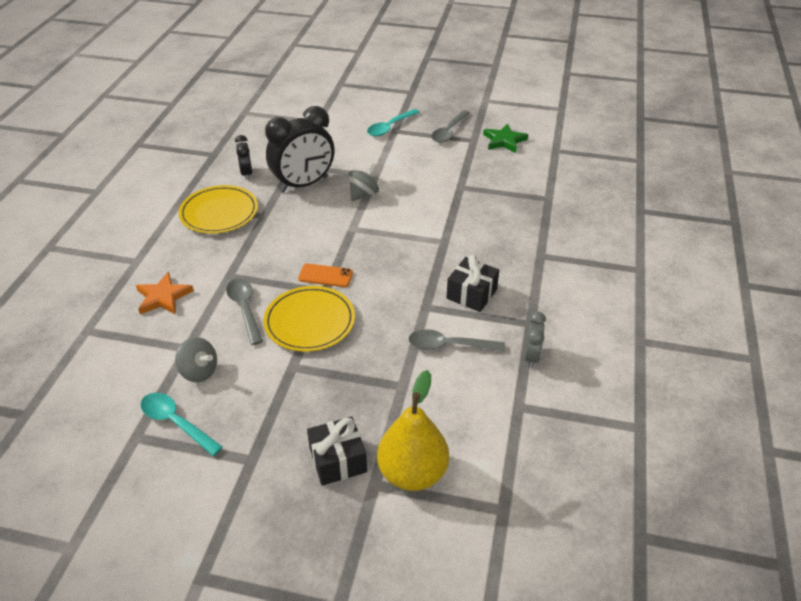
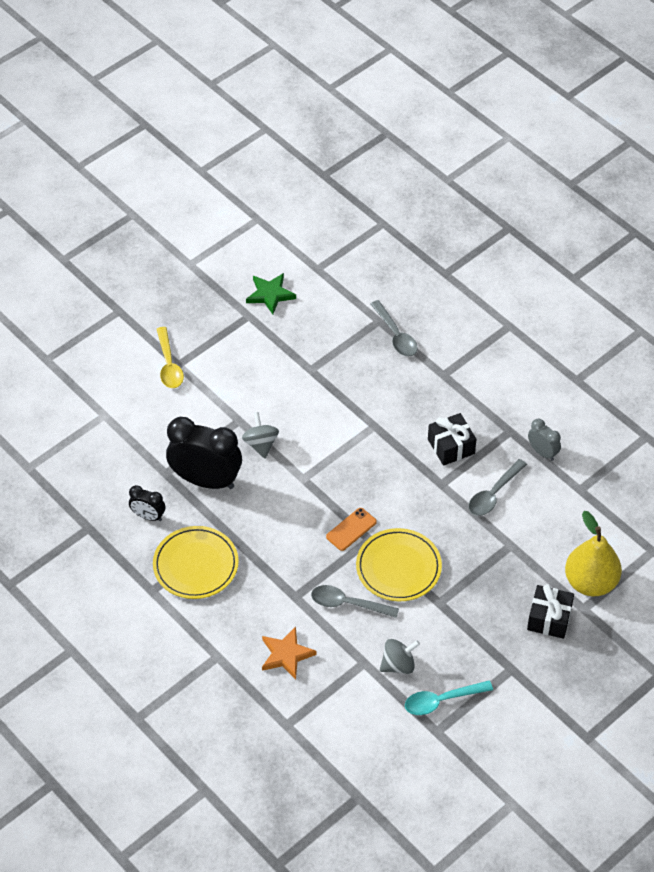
camera: 55 degrees left, 10 degrees up
black clock [265,106,335,193] -> black clock turned 75 degrees counterclockwise [166,417,242,489]
turquoise spoon [367,109,420,136] -> yellow spoon [157,327,184,388]
grey spoon [431,110,469,143] -> grey spoon moved to [371,300,418,356]

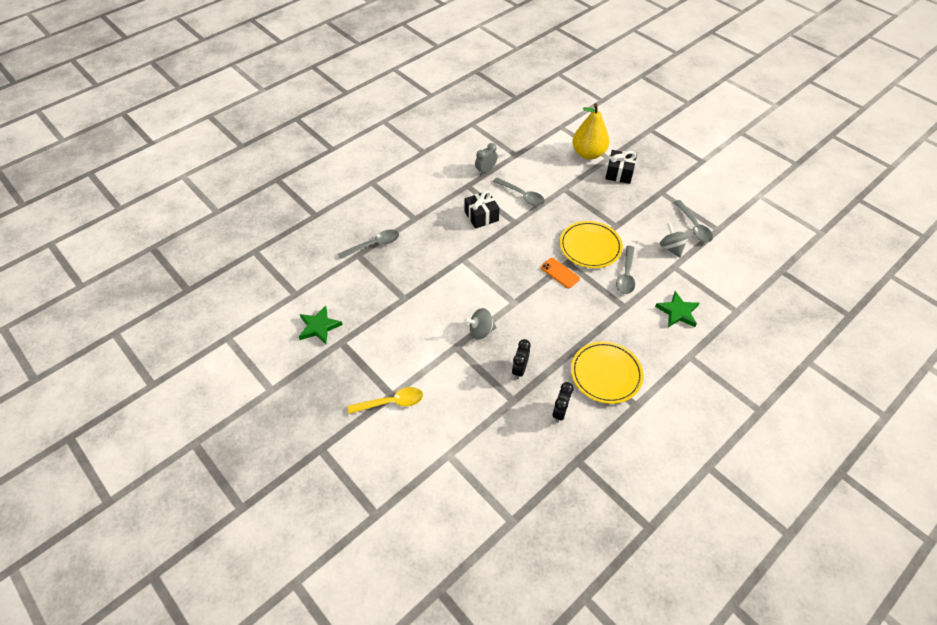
camera: 90 degrees left, 0 degrees up
black clock [166,417,242,489] -> black clock [512,339,531,379], size x0.49
orange star [262,626,317,680] -> green star [655,291,699,327]
turquoise spoon [405,681,493,715] -> grey spoon [674,200,713,242]

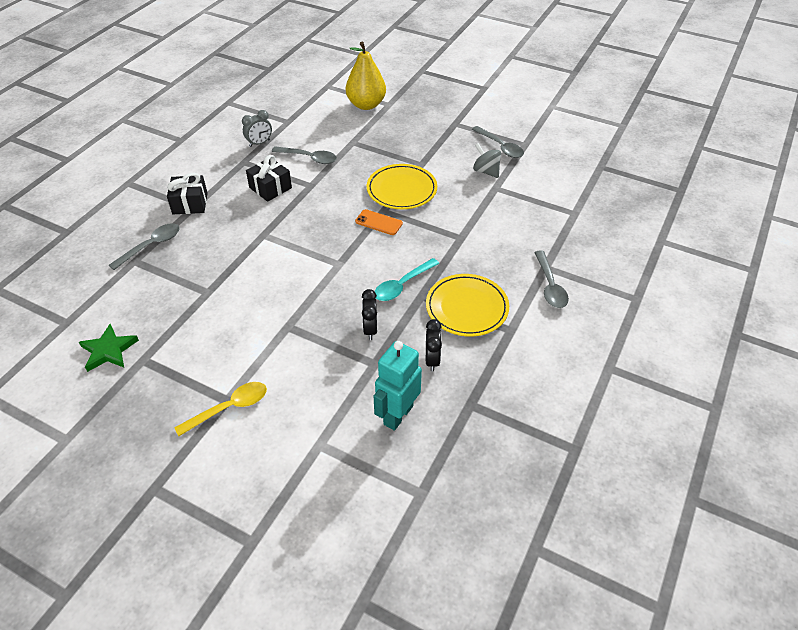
camera: 20 degrees left, 5 degrees down
grey spinning top [464,308,497,340] -> none
grey clock [475,143,497,175] -> grey clock turned 150 degrees counterclockwise [242,110,272,147]
black gift [605,150,637,184] -> black gift moved to [167,173,208,214]
grey spoon [616,246,635,294] -> grey spoon moved to [534,250,569,308]
green star [655,291,699,327] -> none
none -> turquoise spoon [374,258,439,301]
none -> turquoise robot [374,341,422,431]

